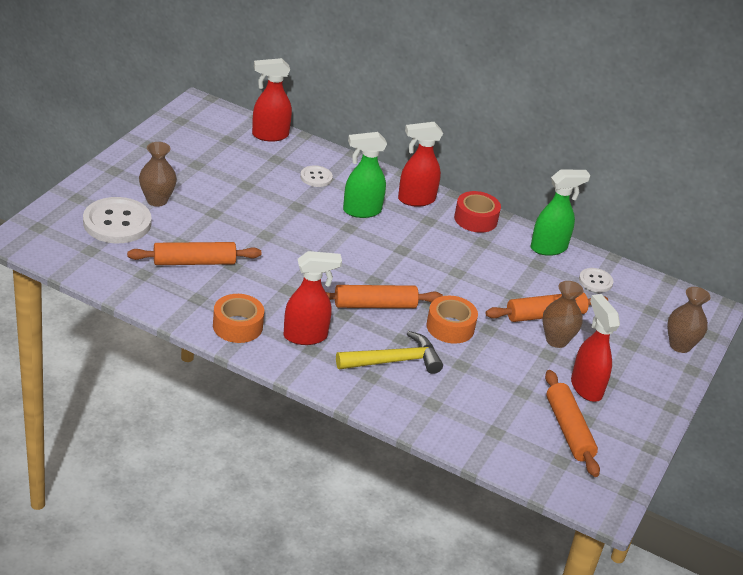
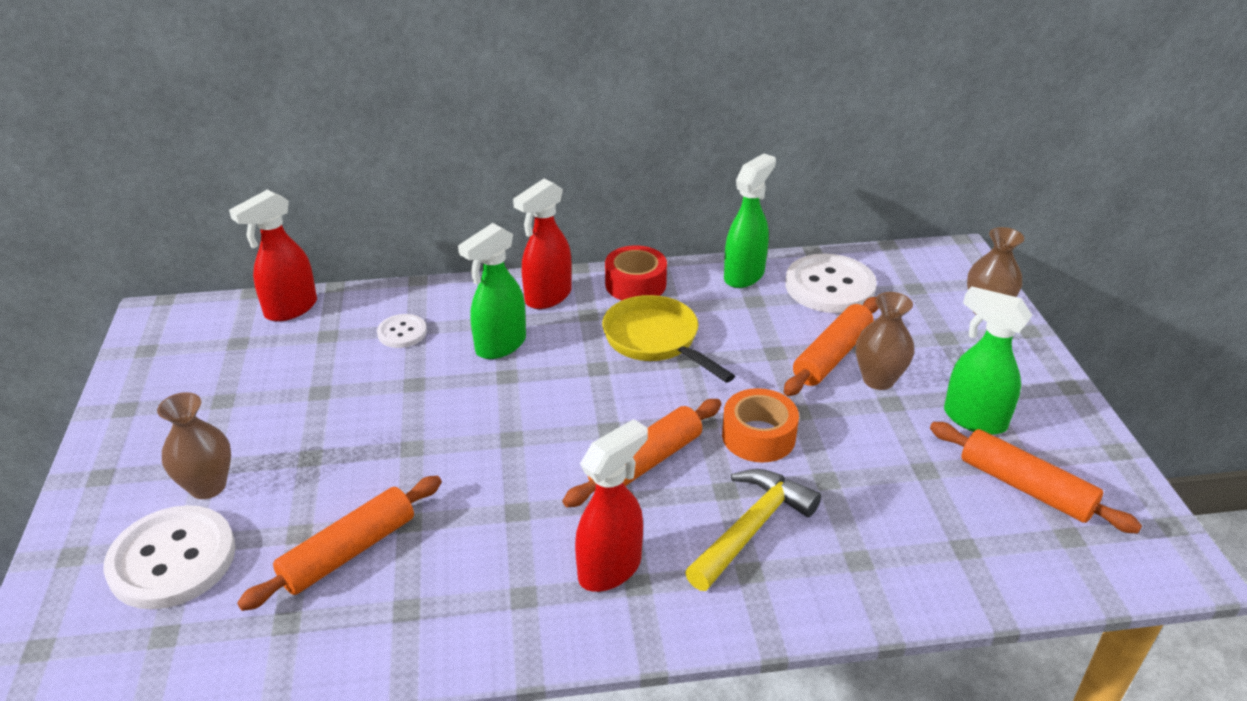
camera: 30 degrees left, 0 degrees up
orange tape [213,294,264,343] -> none
red spray bottle [571,294,620,402] -> green spray bottle [944,286,1032,435]
white button [579,268,614,292] -> white button [785,254,877,313], size x1.94
none -> yellow pan [602,295,735,383]

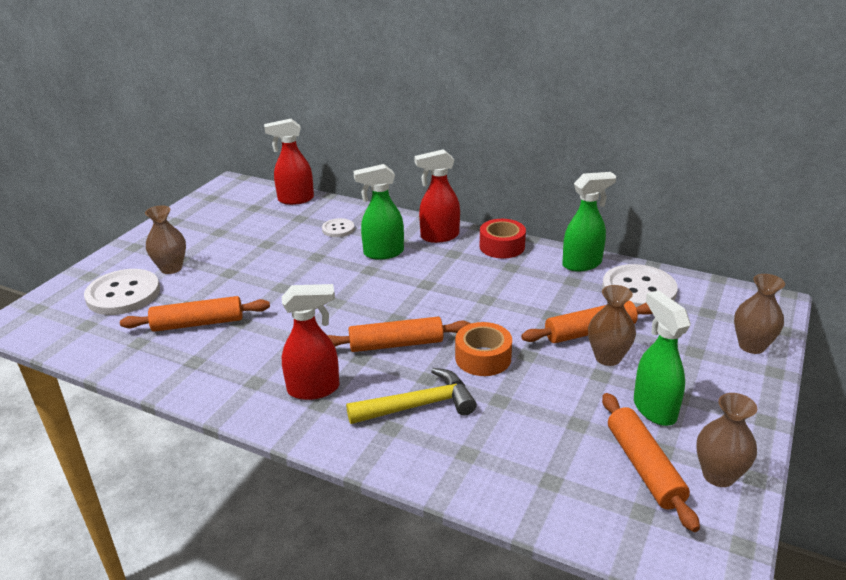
camera: 35 degrees right, 5 degrees down
yellow pan [602,295,735,383] -> none
none -> brown vase [696,393,757,487]

